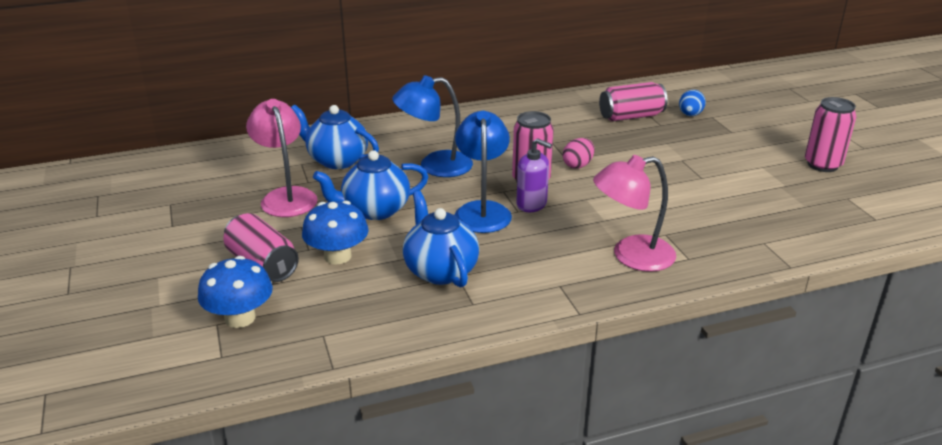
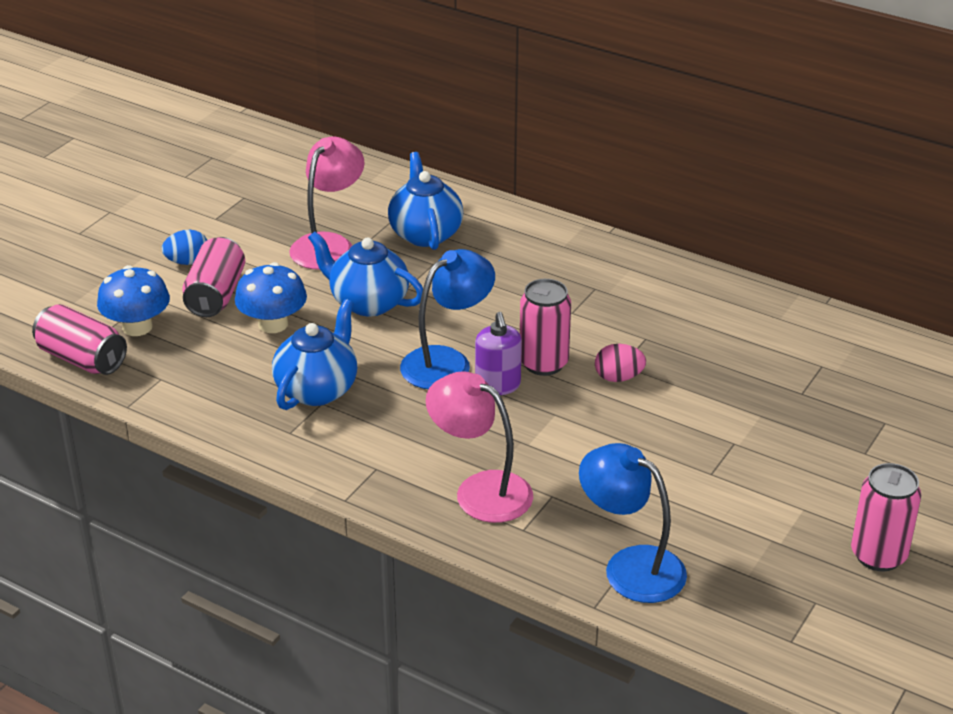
camera: 50 degrees right, 5 degrees up
blue lamp [392,75,473,177] -> blue lamp moved to [579,443,687,603]
pink can [599,82,667,121] -> pink can moved to [32,304,127,375]
blue egg [679,90,706,116] -> blue egg moved to [162,230,207,265]

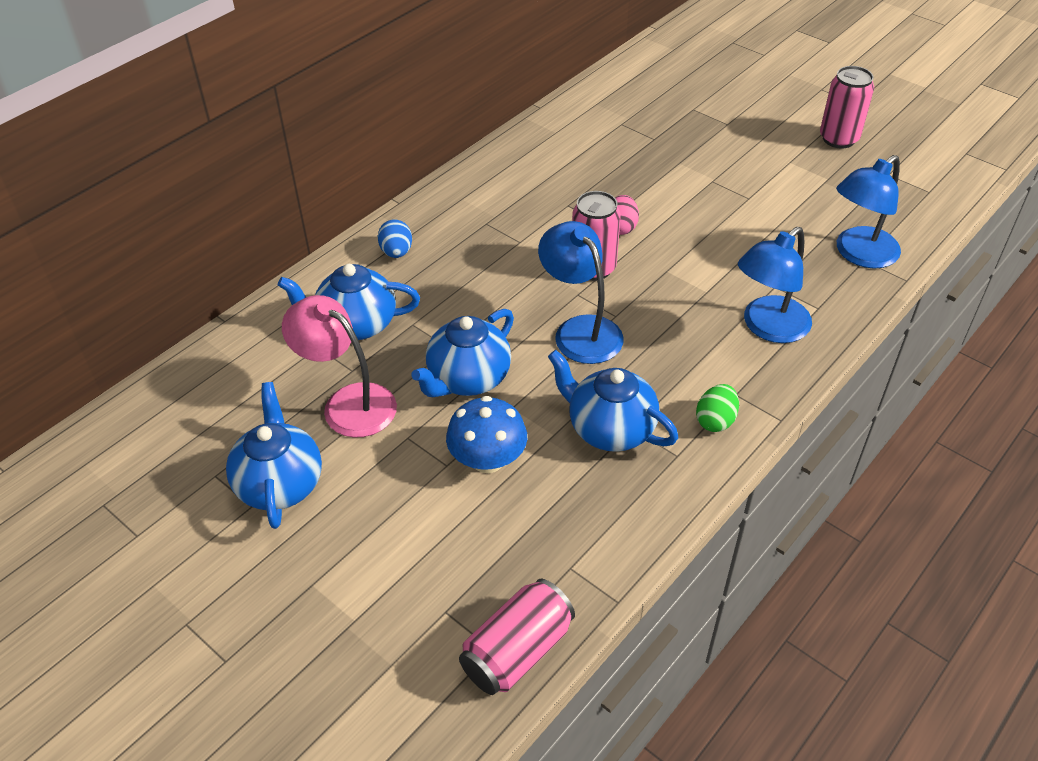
camera: 80 degrees left, 10 degrees up
blue mushroom [97,265,170,336] -> none
blue egg [162,230,207,265] -> blue egg moved to [378,219,412,258]
pink can [182,237,245,317] -> none
pink lamp [426,371,533,523] -> blue lamp [738,227,812,343]
purple soap dispenser [475,312,522,395] -> none
none -> blue teapot [226,382,322,529]
none -> green egg [696,384,739,432]

